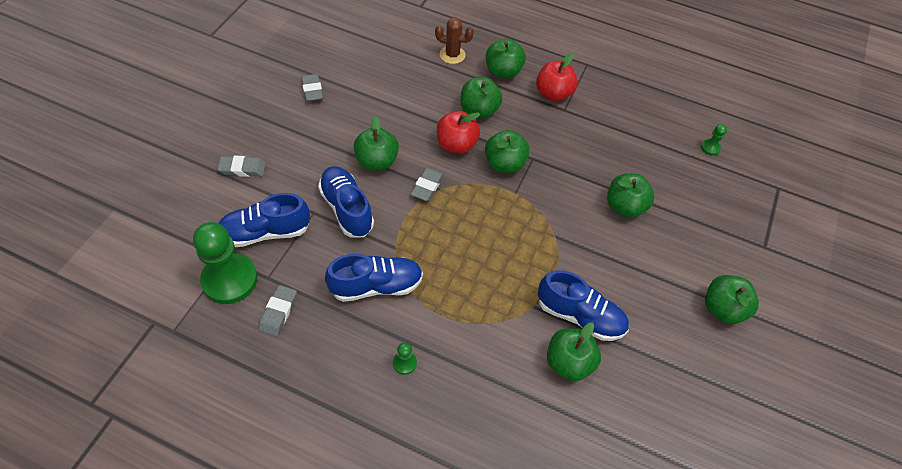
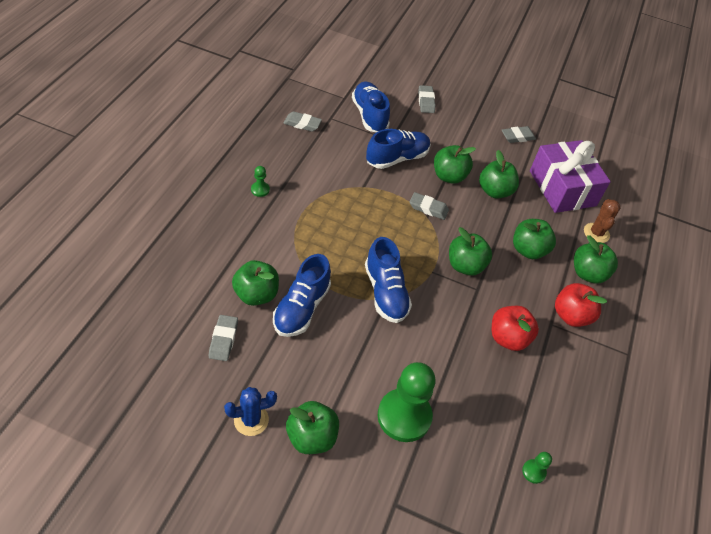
camera: 85 degrees right, 5 degrees down
green pawn [193,222,257,304] -> green pawn moved to [378,362,435,442]
blue shoe [325,254,423,302] -> blue shoe moved to [365,237,412,323]
red apple [437,111,480,154] -> red apple moved to [492,306,539,351]
green apple [607,173,654,218] -> green apple moved to [479,150,519,199]
none -> grey eraser [209,315,238,361]
none -> blue cactus [224,387,277,436]
none -> purple gift [530,140,611,213]

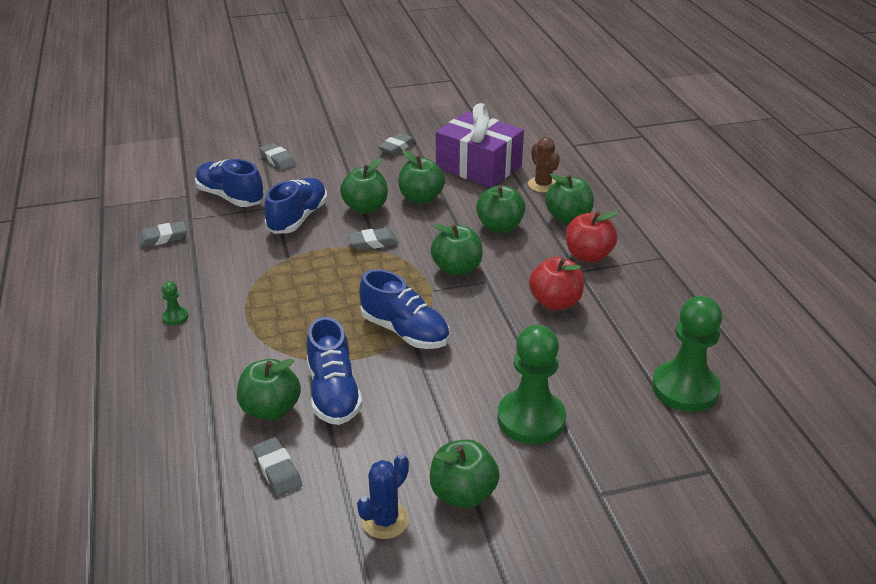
camera: 30 degrees left, 15 degrees down
green pawn [522,452,552,484] -> green pawn [652,296,722,412], size x2.37

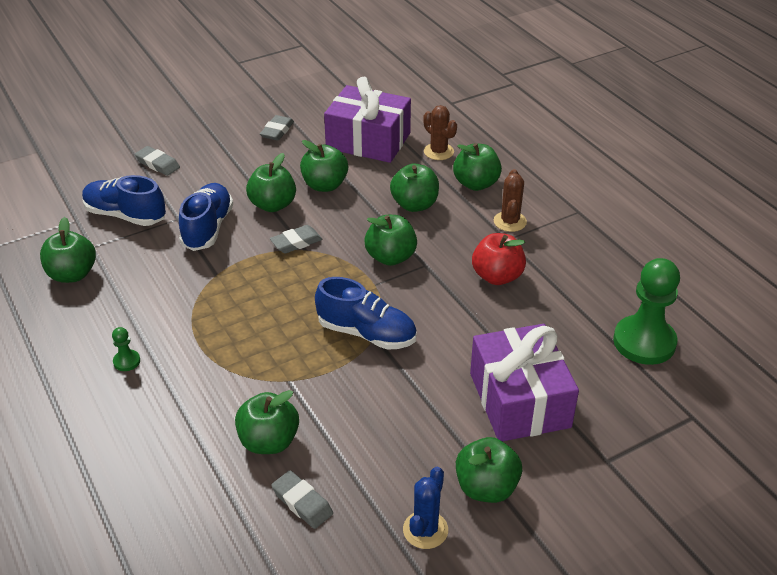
camera: 15 degrees left, 5 degrees up
grey eraser [137,221,187,248] -> green apple [40,217,96,283]
blue shoe [307,317,363,425] -> none
green pawn [497,325,566,444] -> purple gift [470,324,579,441]
red apple [566,211,618,263] -> brown cactus [494,169,527,232]

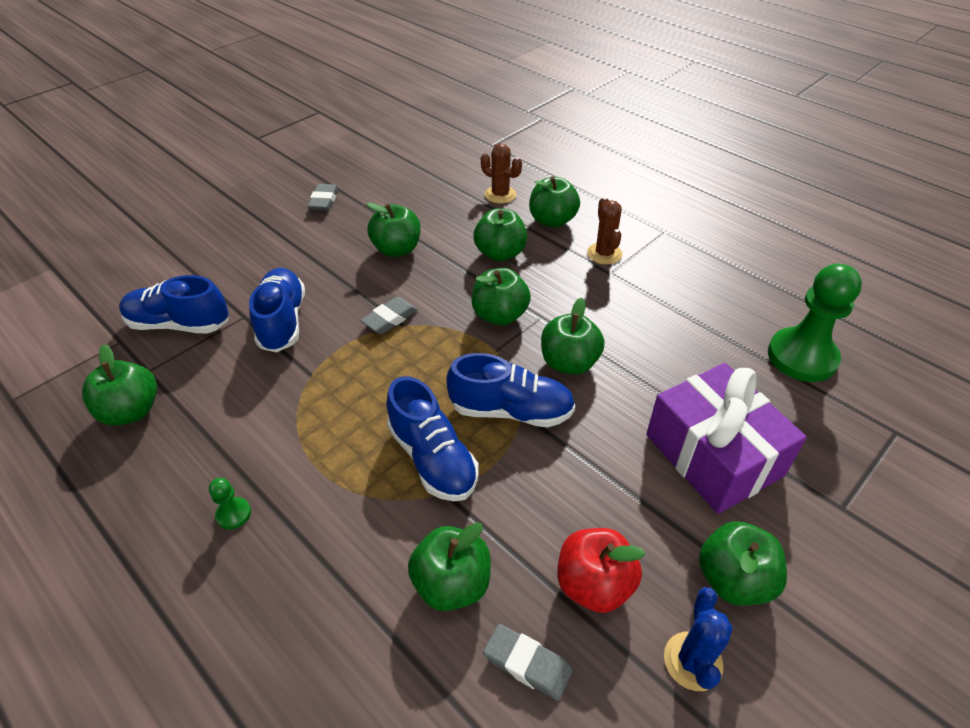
camera: 15 degrees left, 5 degrees up
grey eraser [135,146,180,176] -> none
green apple [246,153,296,212] -> green apple moved to [541,297,605,375]
purple gift [324,77,411,163] -> none
red apple [472,233,526,285] -> red apple moved to [557,528,646,613]
none -> blue shoe [386,376,479,501]

